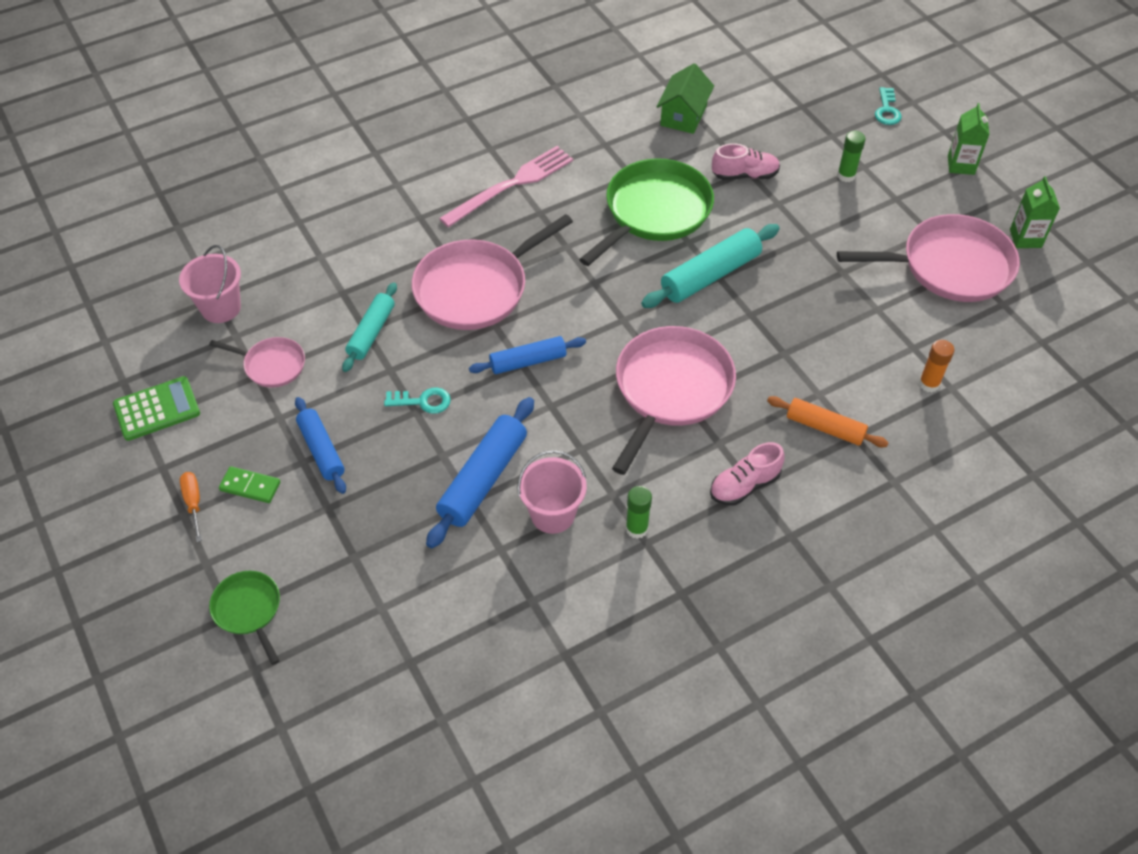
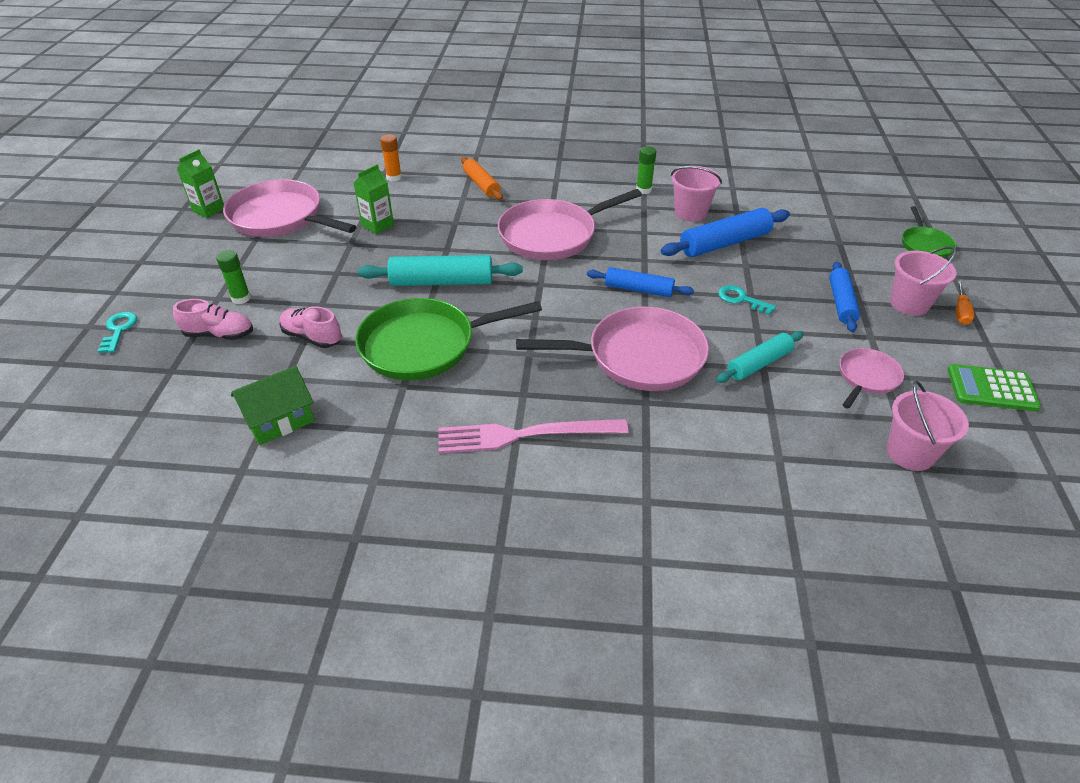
camera: 145 degrees left, 10 degrees down
pink pan [209,337,305,388] -> pink pan turned 75 degrees clockwise [839,348,904,409]
green domino [219,466,280,503] -> pink bucket [890,246,956,316]
pink shoe [710,442,784,506] -> pink shoe moved to [173,299,253,340]
turquoise key [875,87,902,125] -> turquoise key turned 45 degrees counterclockwise [98,312,137,353]
green carton [948,103,990,175] -> green carton moved to [354,164,394,234]

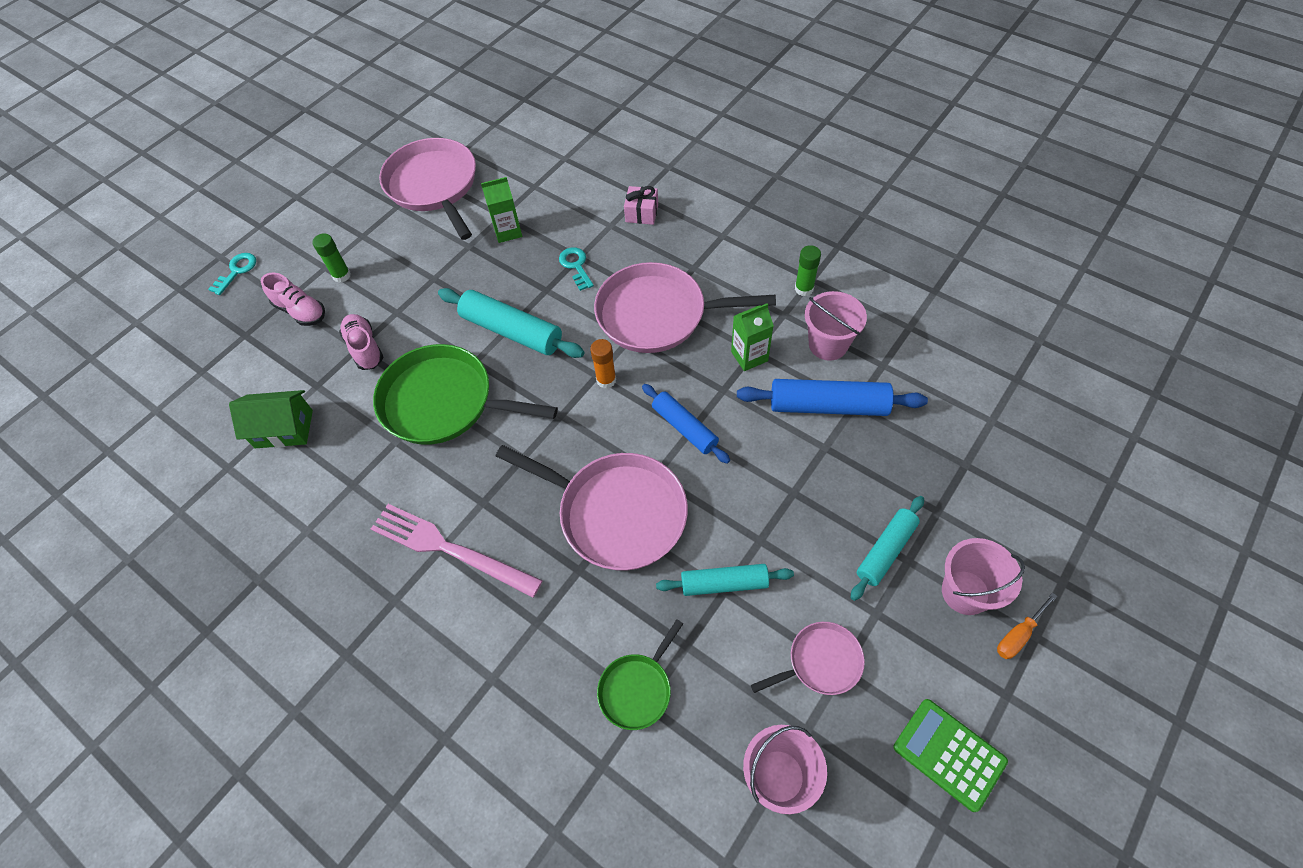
camera: 35 degrees right, 15 degrees up
green carton [177,149,224,218] -> green carton moved to [731,303,774,371]
orange glue stick [380,134,402,181] -> orange glue stick moved to [590,339,616,389]
orange rolling pin [461,157,503,200] -> pink gift [624,186,658,225]
turquoise key [718,285,776,315] -> turquoise key moved to [559,247,594,291]
blue rolling pin [829,262,860,332] -> turquoise rolling pin [850,496,924,601]
green pan [902,206,956,258] -> green pan moved to [597,619,683,730]

